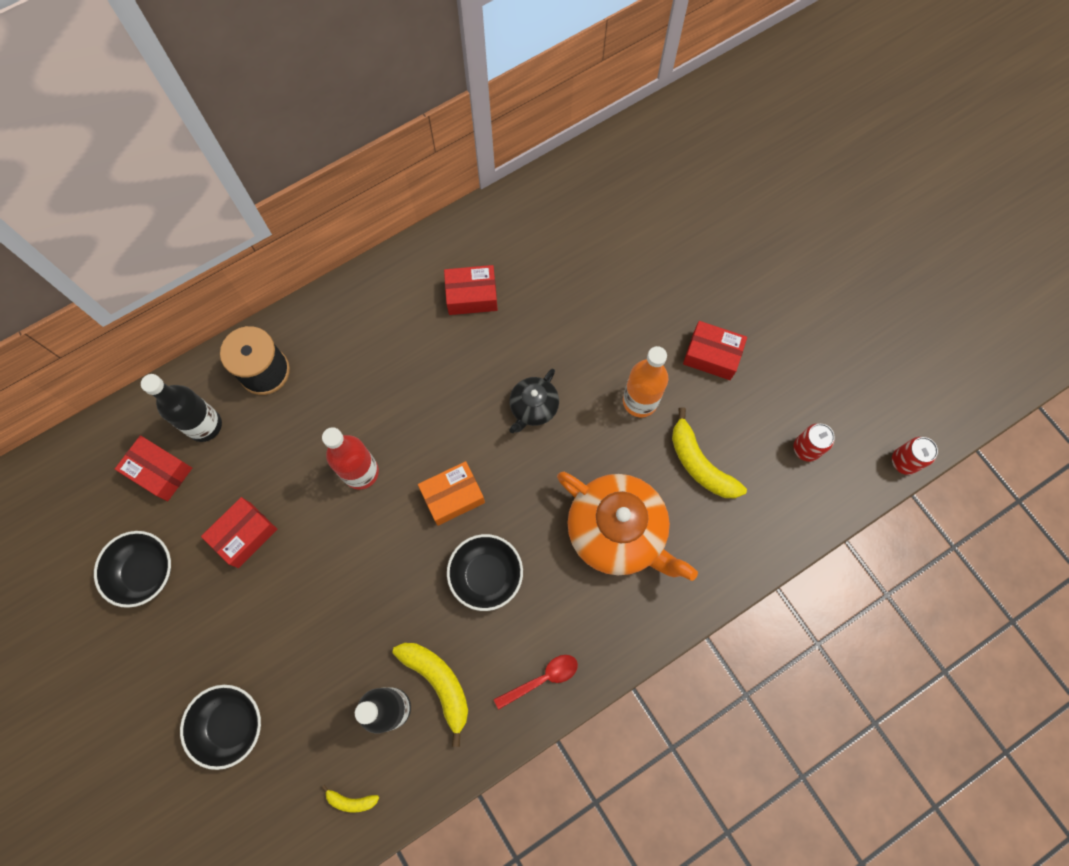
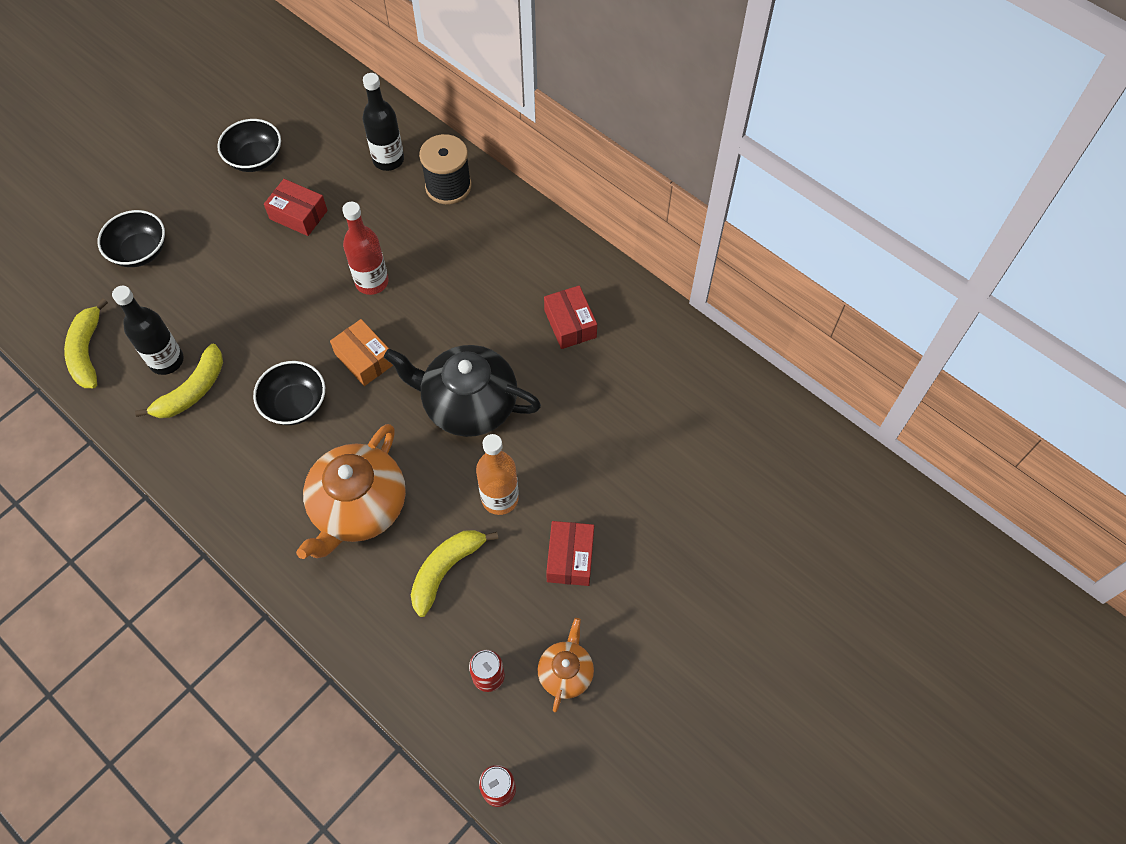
camera: 75 degrees right, 10 degrees down
red box [115,435,192,501] -> none
yellow banana [321,785,379,813] -> yellow banana [64,299,108,388], size x2.03
red spoon [494,655,578,710] -> none
black teapot [509,368,559,433] -> black teapot [384,345,541,437], size x1.91
none -> orange teapot [537,618,594,712]

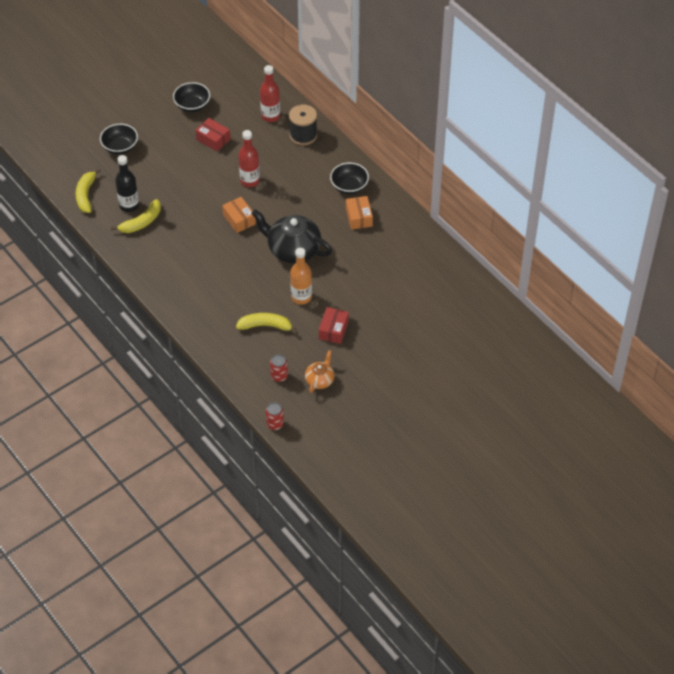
camera: 10 degrees right, 10 degrees down
black bowl [253,361,325,425] -> black bowl moved to [330,162,369,194]
orange teapot [296,424,406,559] -> none
black bottle [363,73,404,171] -> red bottle [260,65,280,122]
yellow banana [411,530,498,617] -> yellow banana turned 45 degrees clockwise [236,313,298,334]
red box [544,285,597,349] -> orange box [346,196,373,230]

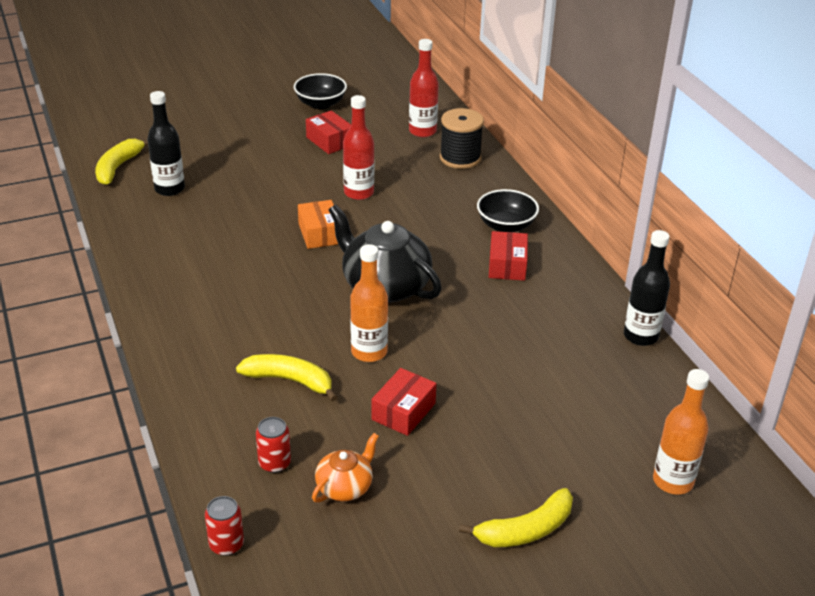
camera: 15 degrees right, 15 degrees down
black bowl [100,124,138,154] -> none
yellow banana [111,199,161,233] -> yellow banana moved to [459,488,573,547]
orange box [346,196,373,230] -> red box [489,231,528,281]
none -> black bottle [624,230,670,346]
none -> orange bottle [653,369,709,495]

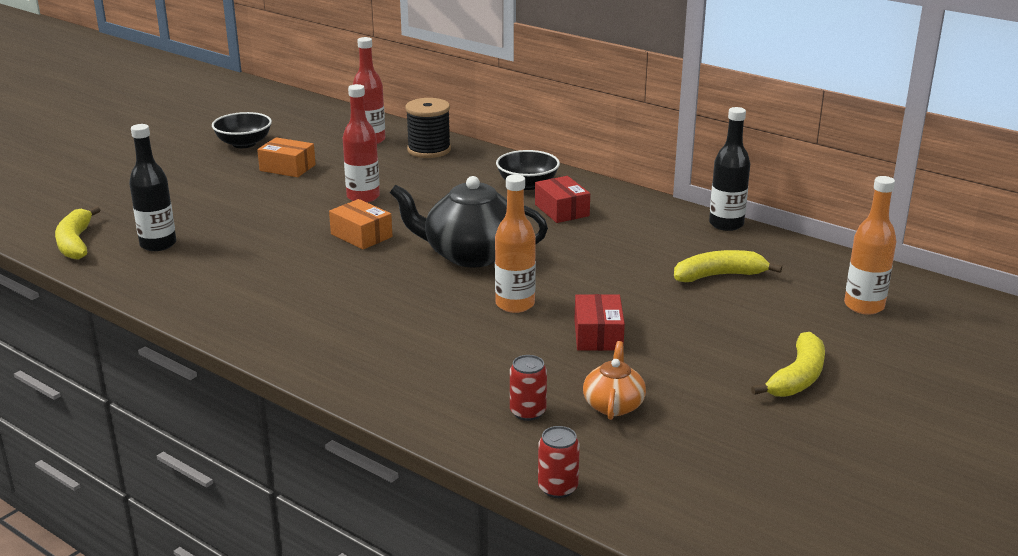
camera: 30 degrees left, 10 degrees down
yellow banana [236,354,337,402] -> yellow banana moved to [674,250,782,282]
red box [306,110,351,154] -> orange box [257,137,316,177]

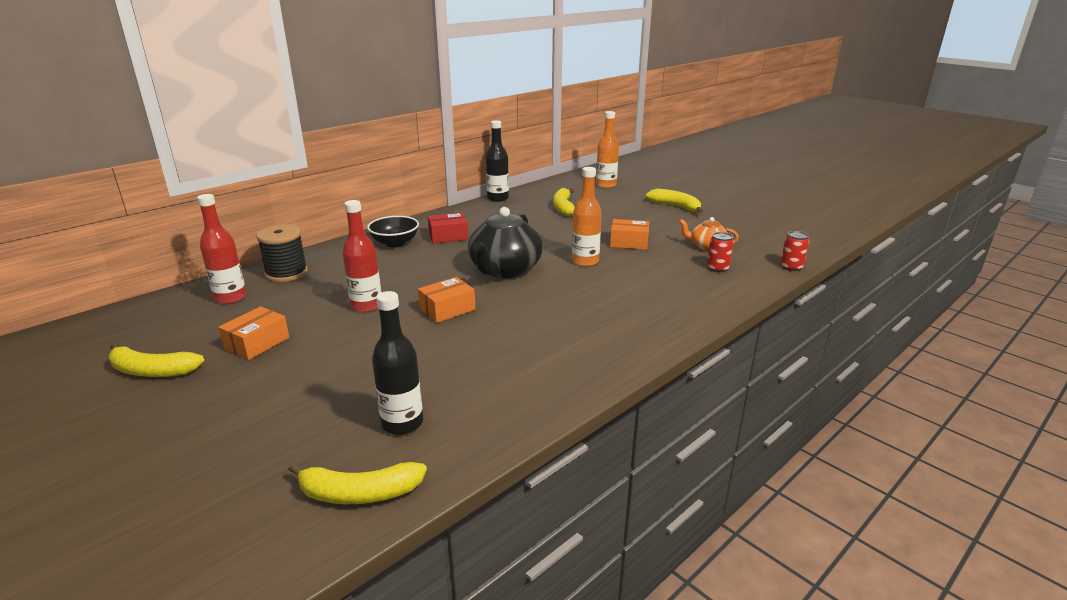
camera: 80 degrees left, 0 degrees up
black bowl [212,112,272,148] -> yellow banana [108,343,204,377]
red box [574,294,625,351] -> orange box [610,219,649,250]

